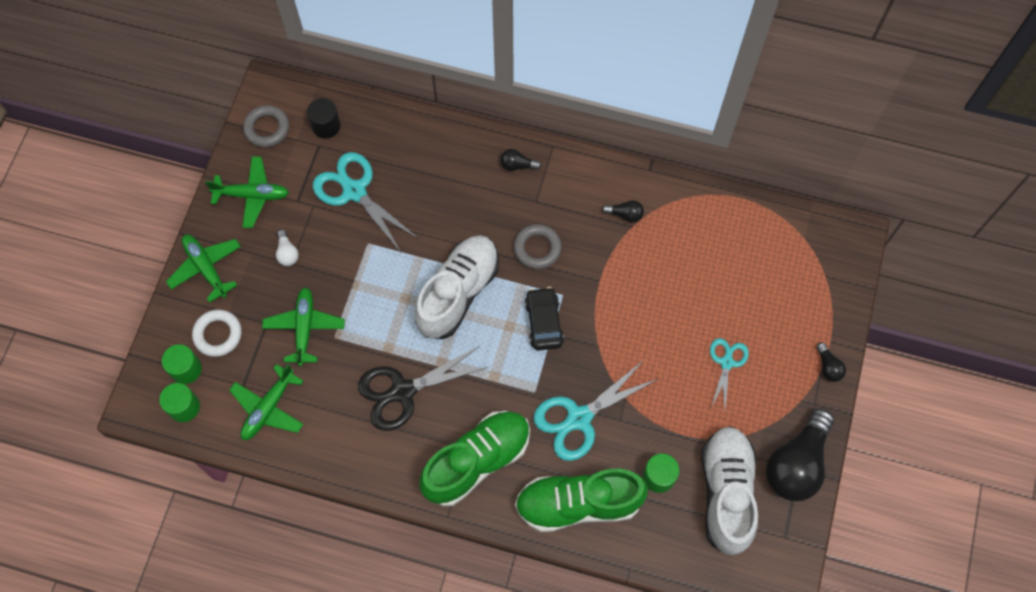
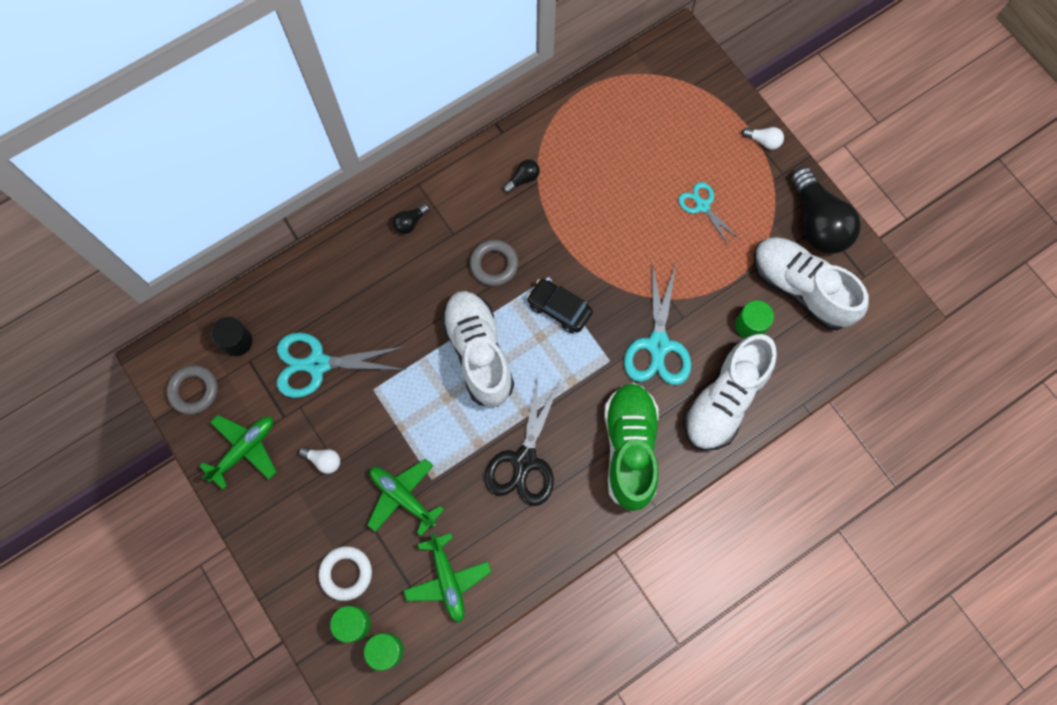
camera: 50 degrees left, 5 degrees up
green plane [166,235,241,303] -> none
green shoe [515,469,648,532] -> white shoe [684,334,777,451]
black light bulb [817,342,846,382] -> white light bulb [742,127,784,150]

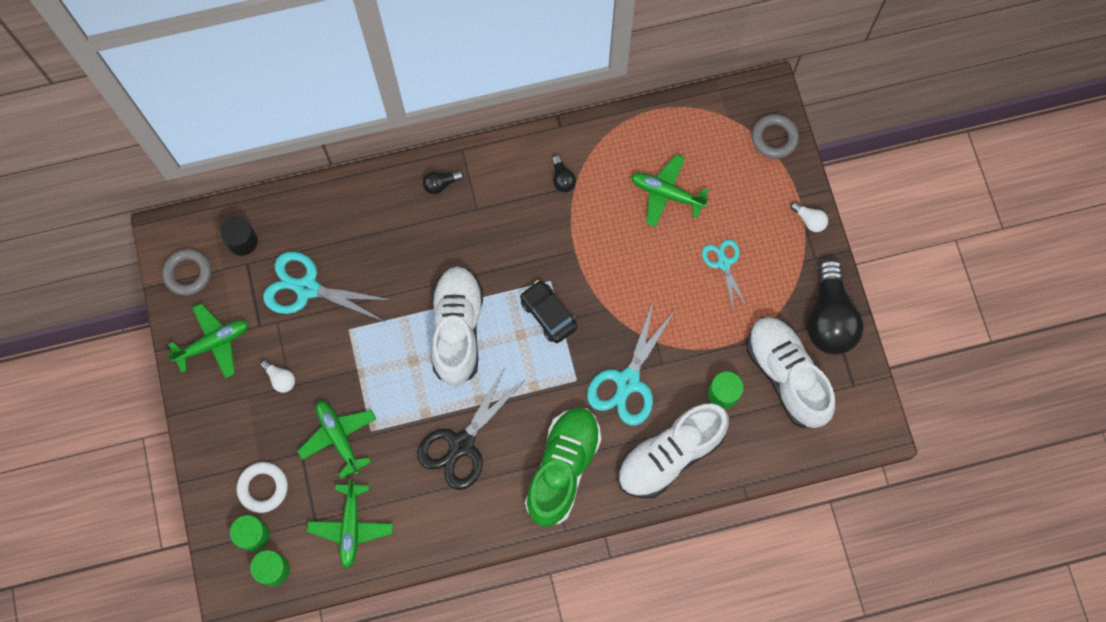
camera: 20 degrees right, 0 degrees up
grey ring [470,240,518,286] -> grey ring moved to [752,114,799,159]
black light bulb [503,159,540,193] -> black light bulb turned 90 degrees clockwise [552,155,576,192]
none -> green plane [631,154,709,227]

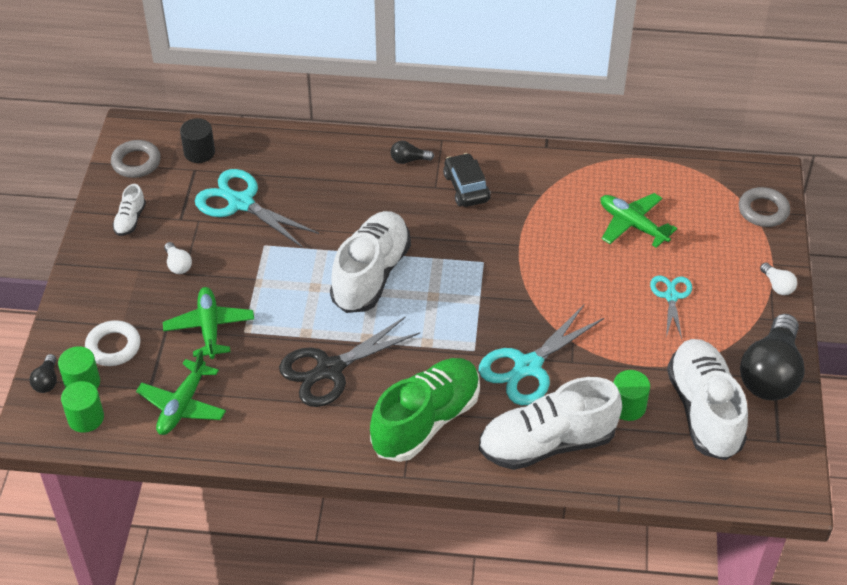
camera: 20 degrees right, 25 degrees down
green plane [167,303,249,379] -> white shoe [112,184,146,236]
black car [520,280,577,343] -> black car moved to [443,153,491,207]
black light bulb [552,155,576,192] -> black light bulb moved to [30,354,57,393]

